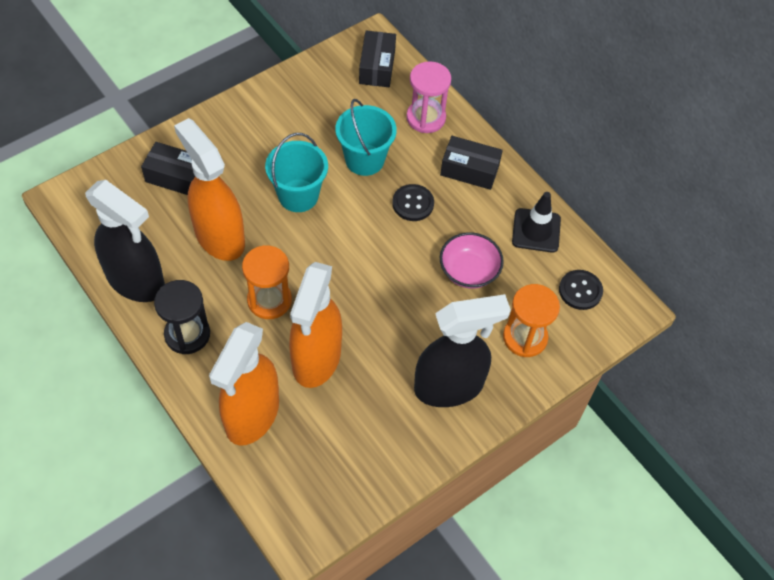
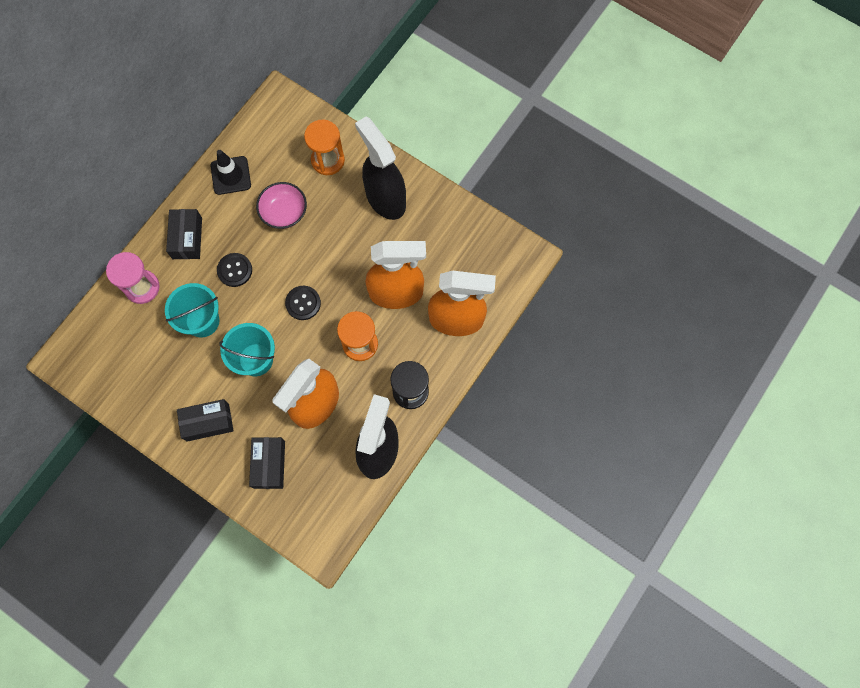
camera: 105 degrees left, 15 degrees up
black box [359,31,396,87] -> black box moved to [177,399,234,442]
black button [559,270,603,310] -> black button moved to [285,286,321,320]

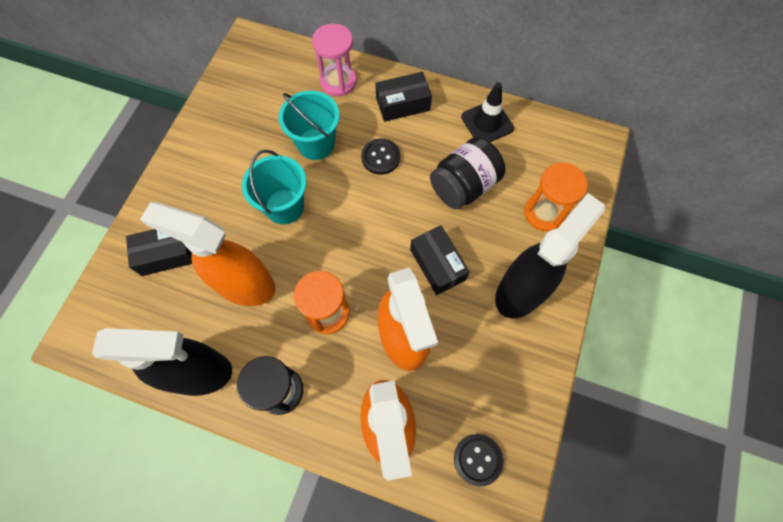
camera: 75 degrees right, 5 degrees down
black box [177,399,234,442] -> black box moved to [410,225,470,295]
pink bowl [256,182,307,229] -> black jar [430,137,505,209]
black button [285,286,321,320] -> black button moved to [454,434,503,487]

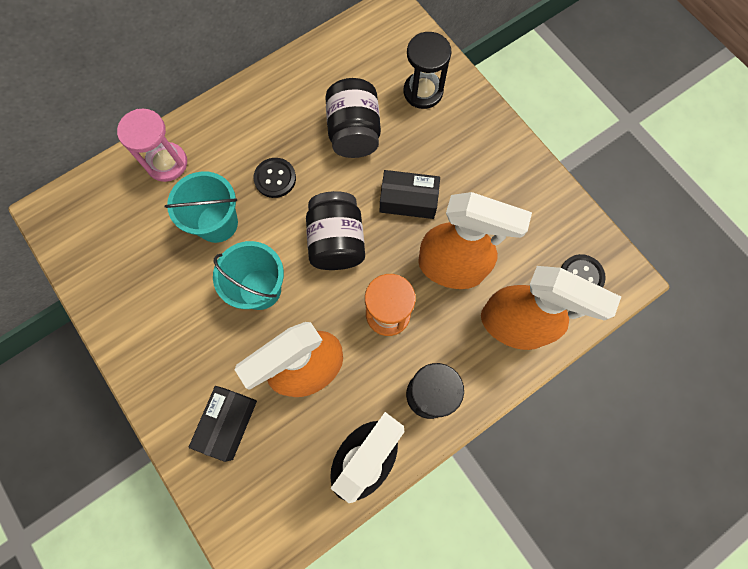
camera: 55 degrees left, 5 degrees up
black box [375,72,432,122] -> none
black traffic cone [461,82,514,142] -> none
black spray bottle [495,193,605,318] -> none
orange hourglass [524,163,587,231] -> black hourglass [404,32,451,109]
none -> black jar [306,191,365,270]

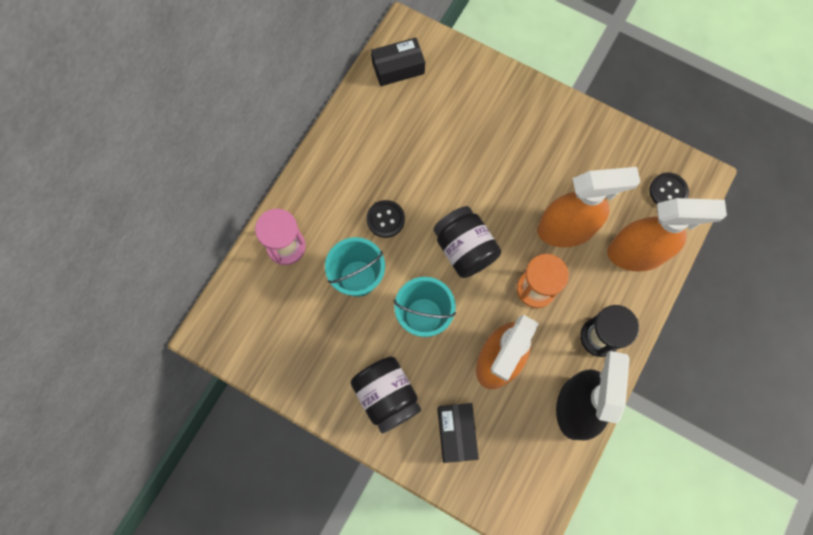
camera: 25 degrees left, 0 degrees up
black jar [325,78,381,158] -> black jar moved to [350,357,421,433]
black box [380,170,440,219] -> black box moved to [371,37,425,86]
black hourglass [404,32,451,109] -> none

